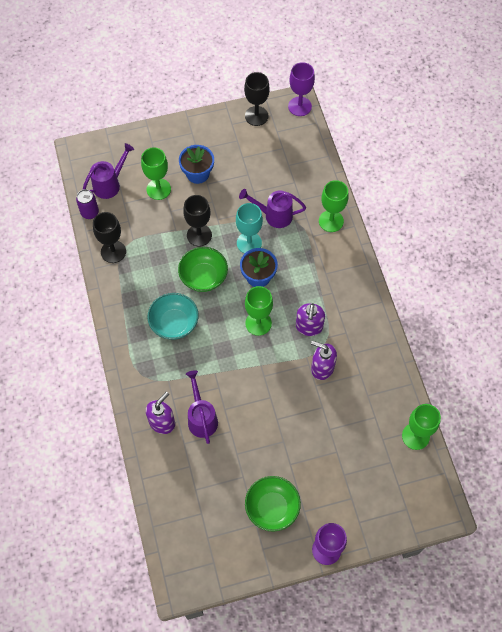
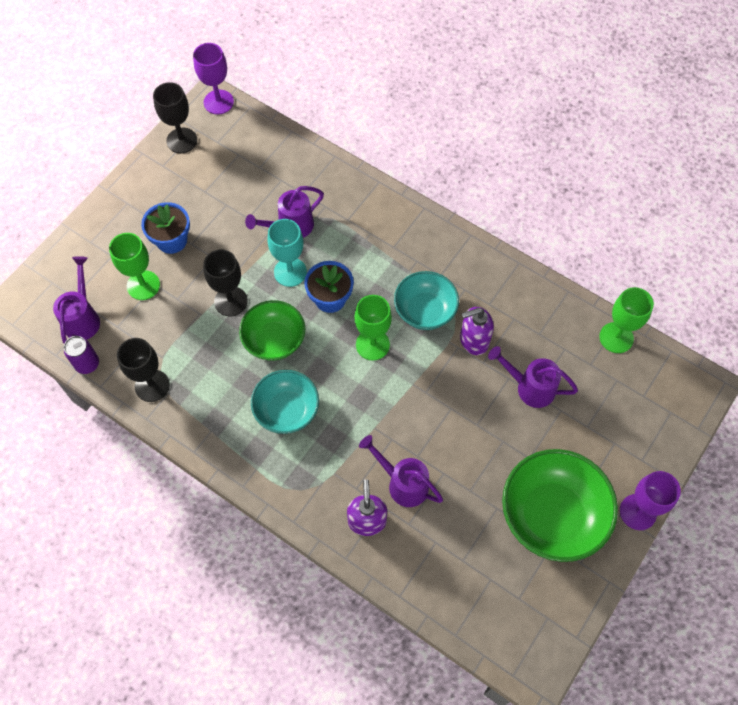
camera: 40 degrees left, 0 degrees up
green bowl [245,476,301,532] -> green bowl [502,449,618,562], size x1.58
purple soap dispenser [296,303,325,336] -> turquoise bowl [394,271,459,330]
green goblet [319,180,349,232] -> none
none -> purple watering can [488,346,578,408]

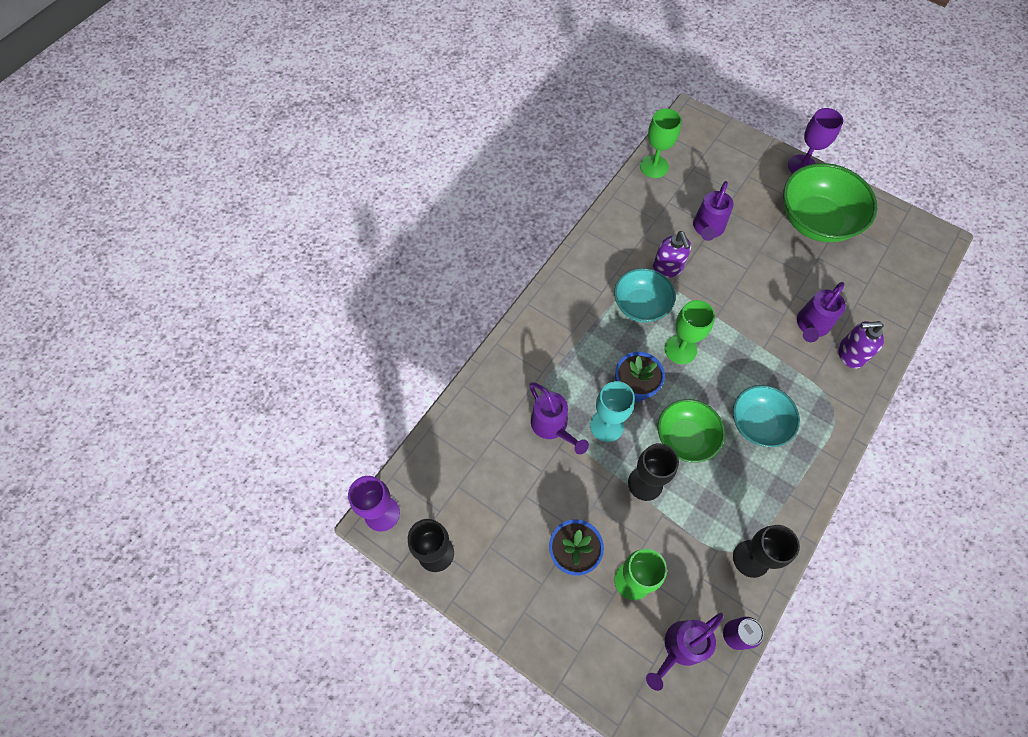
camera: 90 degrees left, 0 degrees up
purple watering can [53,256,100,344] -> purple watering can turned 45 degrees counterclockwise [646,613,724,691]

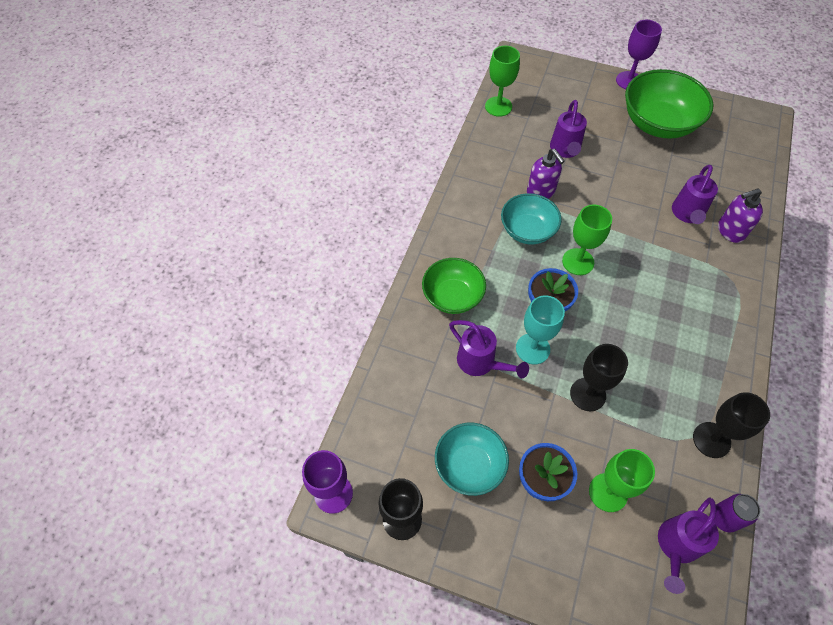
camera: 15 degrees left, 5 degrees down
green bowl [658,399,725,463] -> green bowl moved to [422,258,486,314]
turquoise bowl [733,385,800,447] -> turquoise bowl moved to [435,423,509,496]

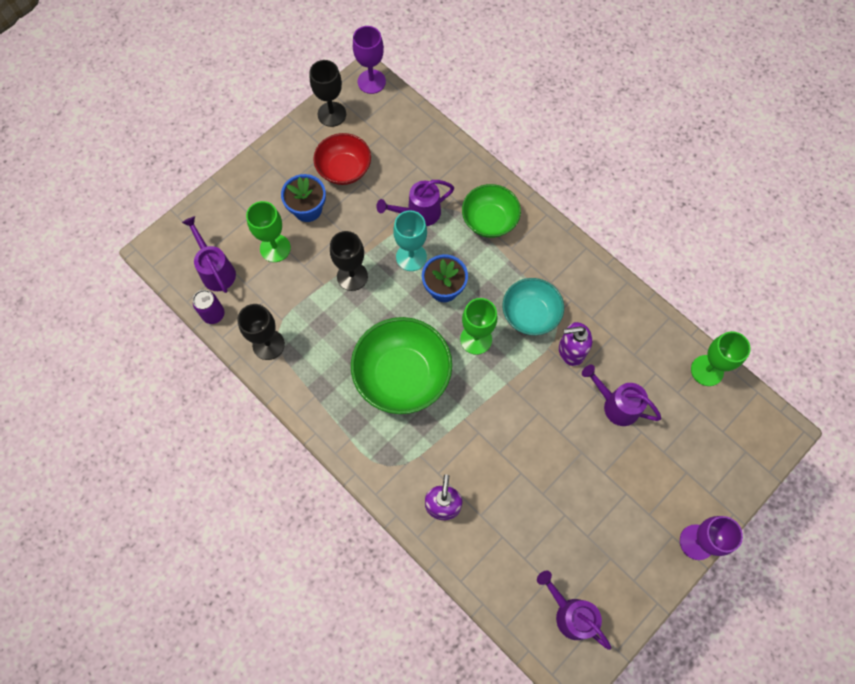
camera: 115 degrees right, 10 degrees up
turquoise bowl [435,423,509,496] -> red bowl [313,133,371,185]
green bowl [625,69,714,139] -> green bowl moved to [351,317,452,414]
purple watering can [672,165,718,224] -> purple watering can moved to [537,571,611,650]

